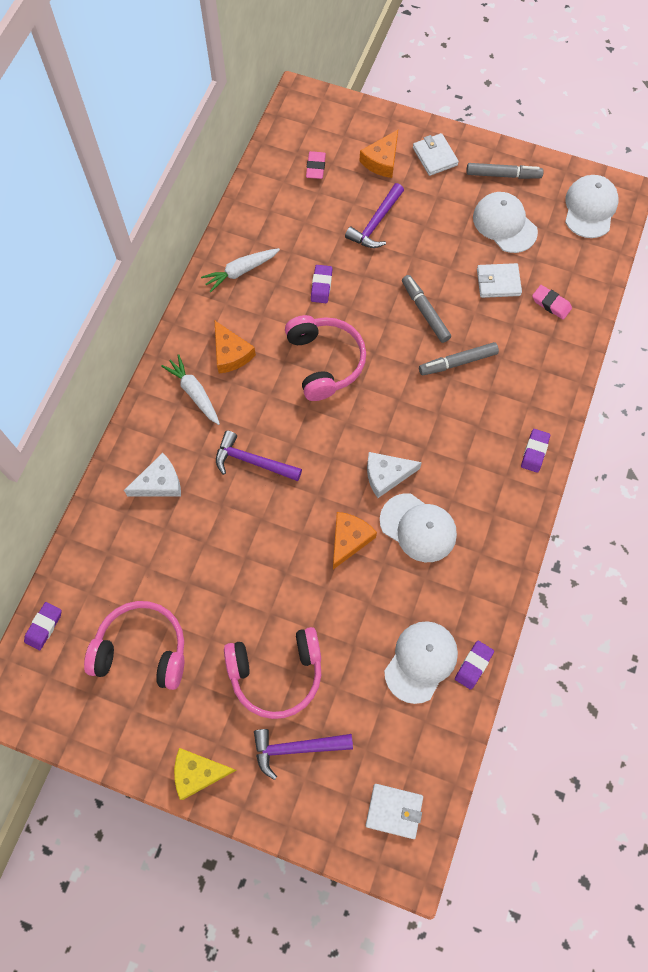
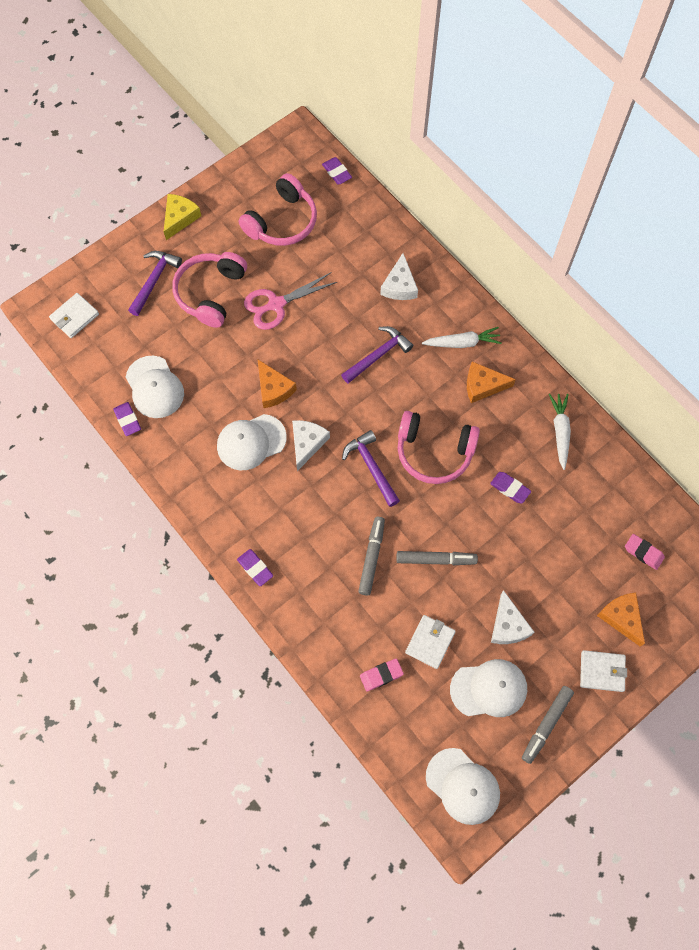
camera: 120 degrees right, 0 degrees up
purple hammer [345,183,404,248] -> purple hammer moved to [342,430,400,507]
none -> pink scissors [244,273,337,330]
none -> white cheese [491,590,534,644]

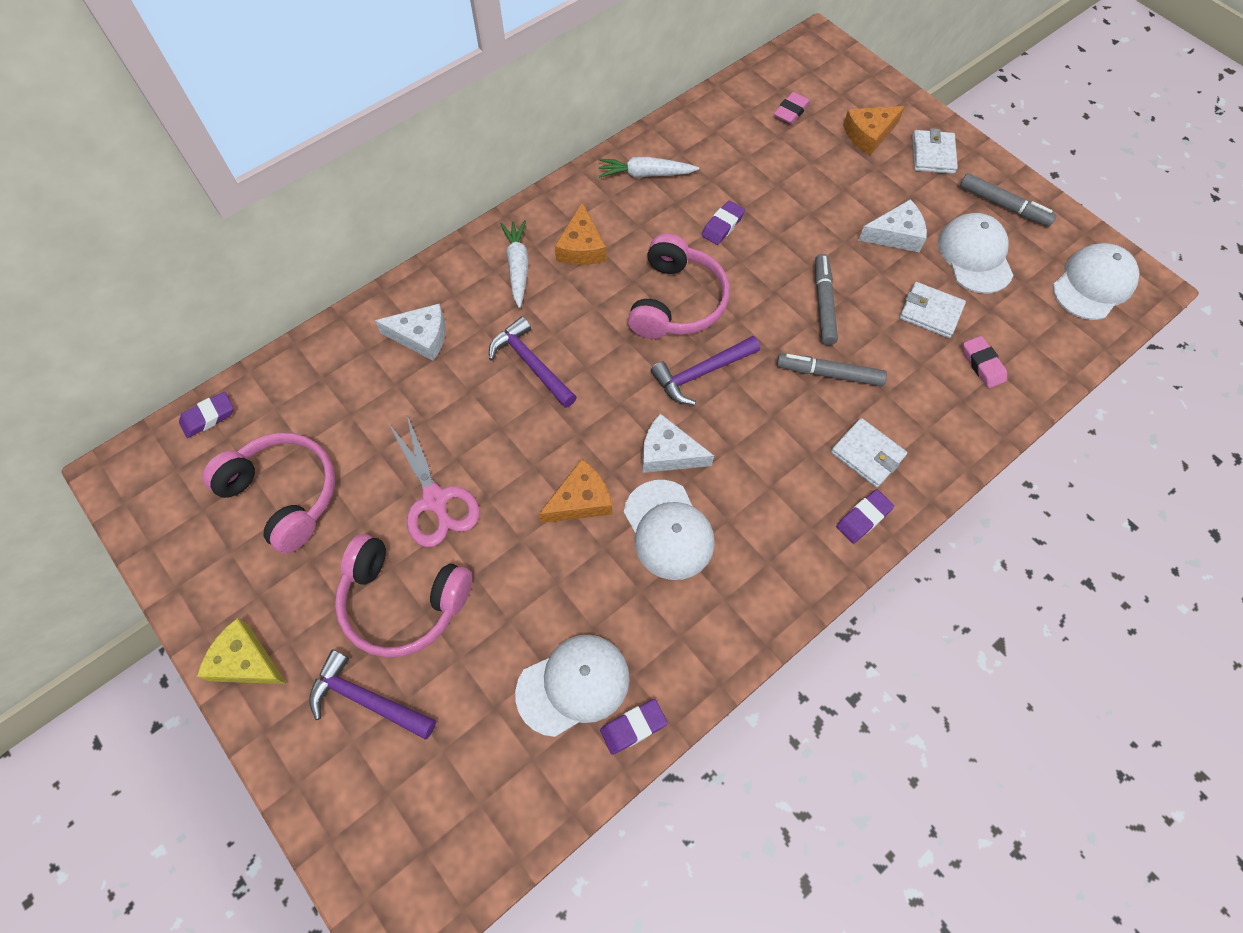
camera: 90 degrees left, 5 degrees down
white wallet [49,293,99,338] -> white wallet moved to [831,418,907,488]

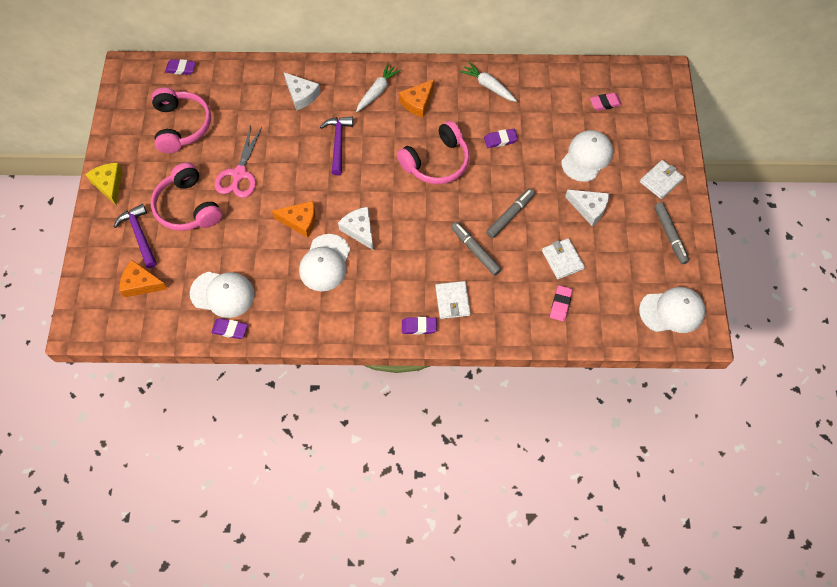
camera: 40 degrees right, 0 degrees up
purple hammer [651,336,760,405] -> none
orange cheese [843,106,905,155] -> orange cheese moved to [119,260,168,298]
white cap [938,213,1013,294] -> white cap moved to [561,130,613,182]

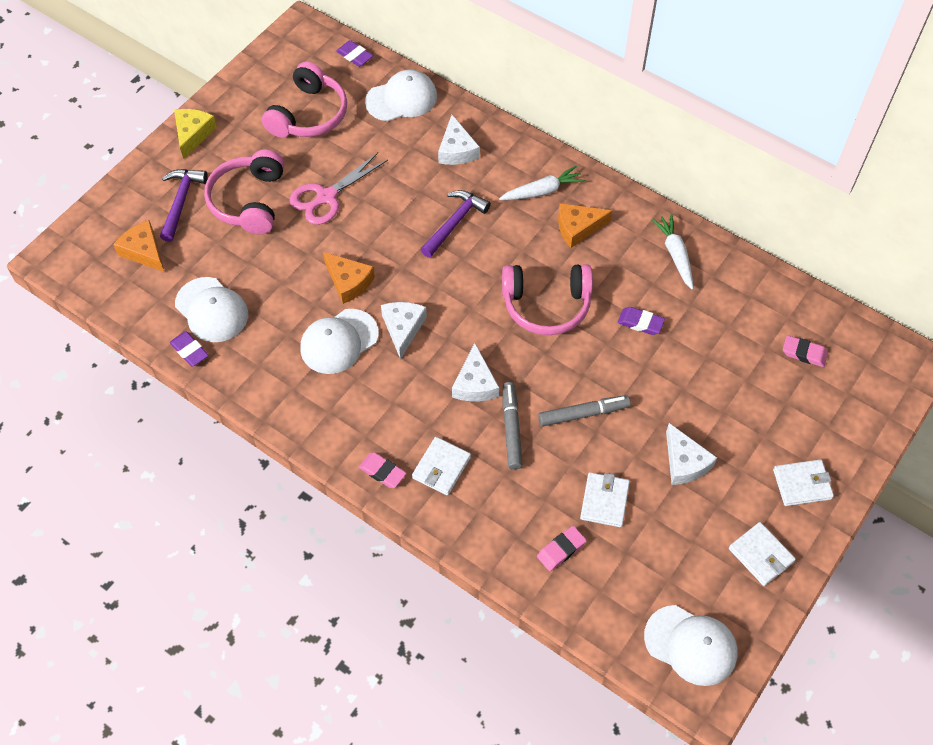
camera: 35 degrees right, 5 degrees down
purple eraser [402,317,437,335] -> pink eraser [359,452,406,488]
white cap [561,130,613,182] -> white cap moved to [365,70,437,121]
grey marker [654,203,689,264] -> white wallet [729,522,796,586]
none -> white cheese [452,343,499,402]

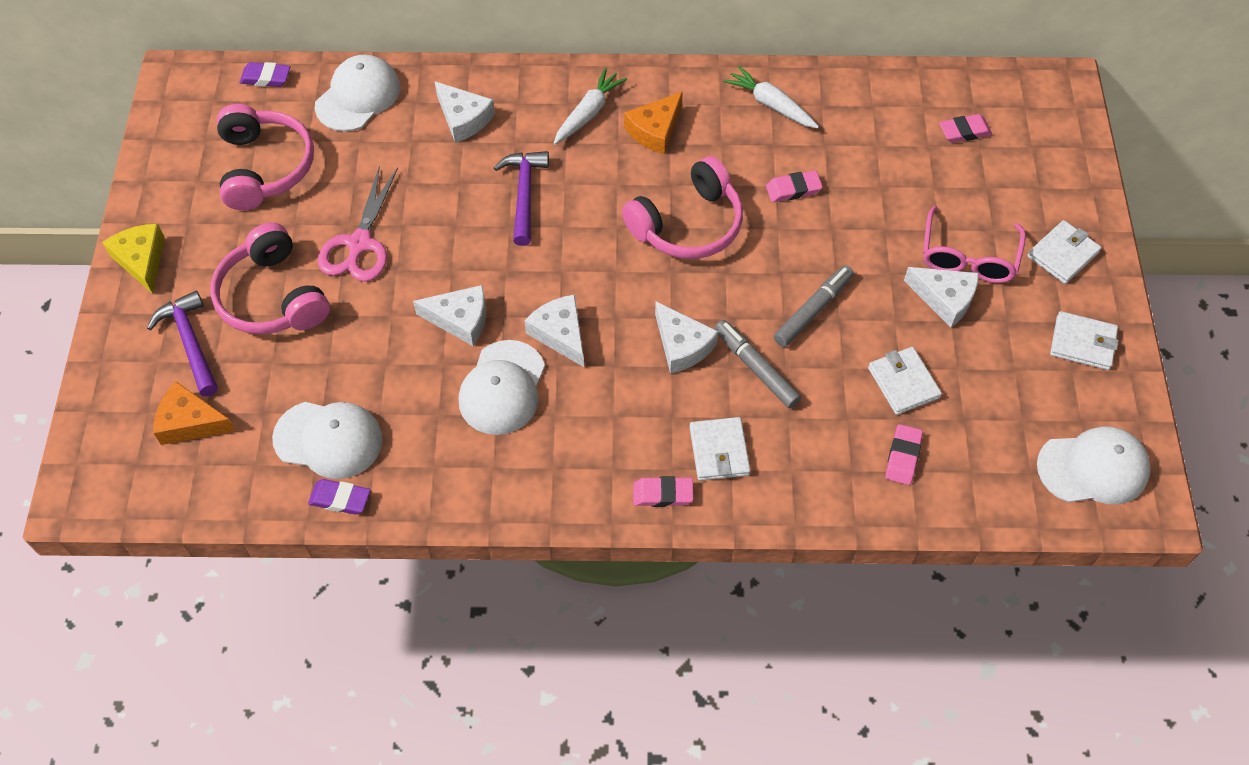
camera: 35 degrees left, 0 degrees up
orange cheese [323,252,375,304] -> white cheese [413,285,486,346]
purple eraser [618,307,665,335] -> pink eraser [766,171,823,202]
none -> pink glasses [923,206,1026,283]

